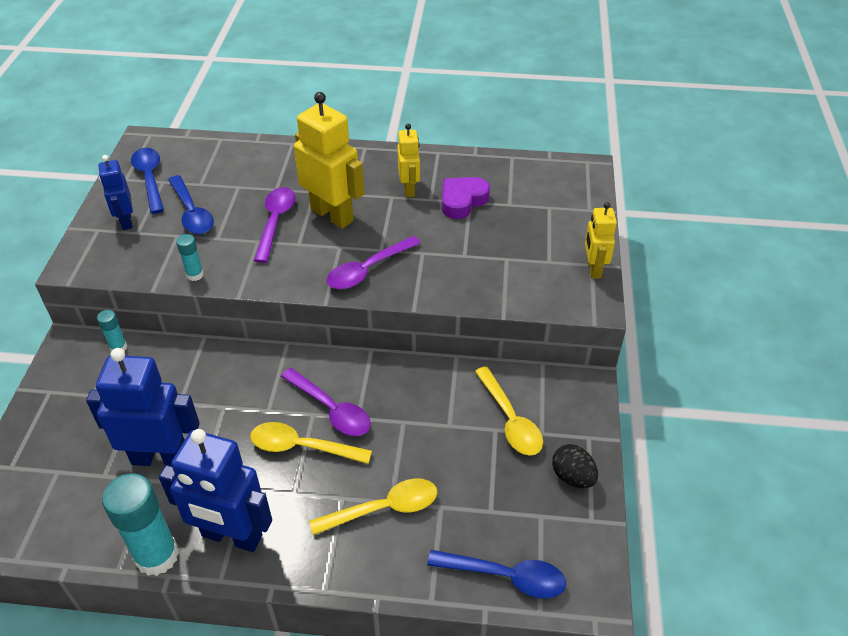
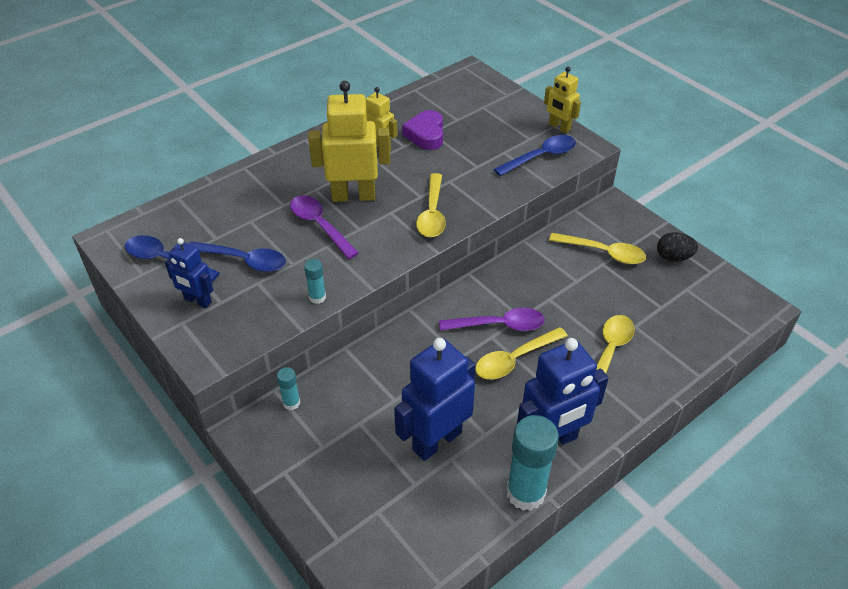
camera: 45 degrees left, 0 degrees up
purple spoon [327,236,421,289] -> yellow spoon [416,173,446,237]
blue spoon [427,550,566,599] -> blue spoon moved to [494,135,576,176]

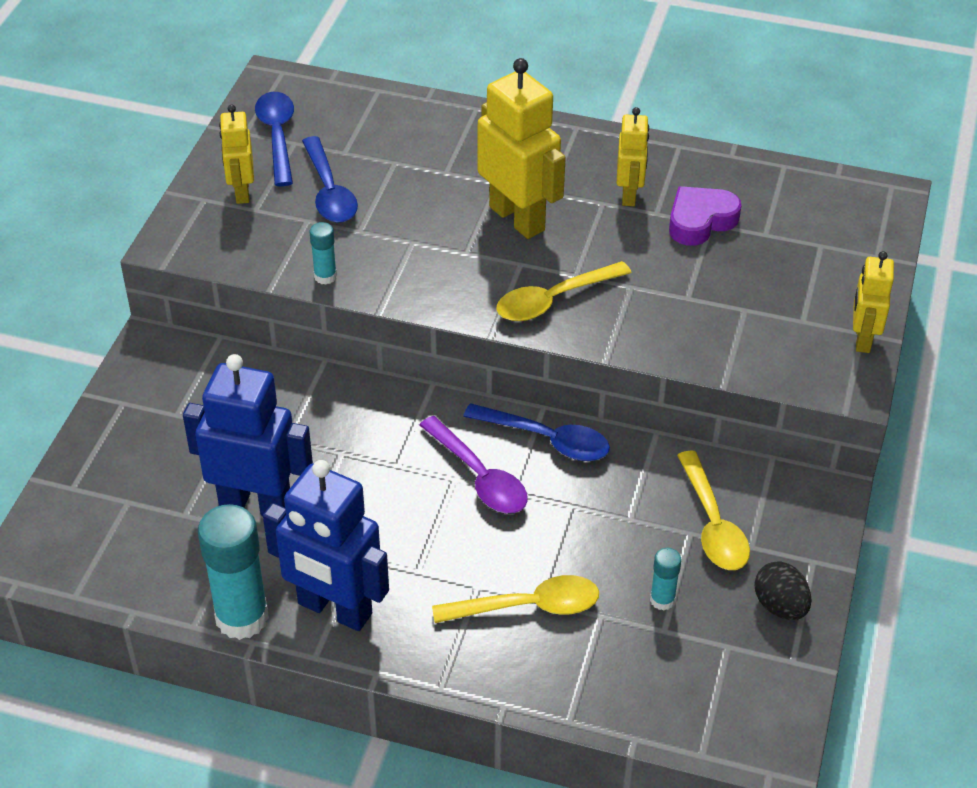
camera: 55 degrees right, 0 degrees up
blue robot [165,238,213,308] -> yellow robot [219,105,254,204]
turquoise glue stick [277,367,300,410] -> turquoise glue stick moved to [650,548,681,611]
purple spoon [290,195,359,259] -> none
yellow spoon [475,327,568,379] -> none
blue spoon [494,135,576,176] -> blue spoon moved to [463,403,610,461]

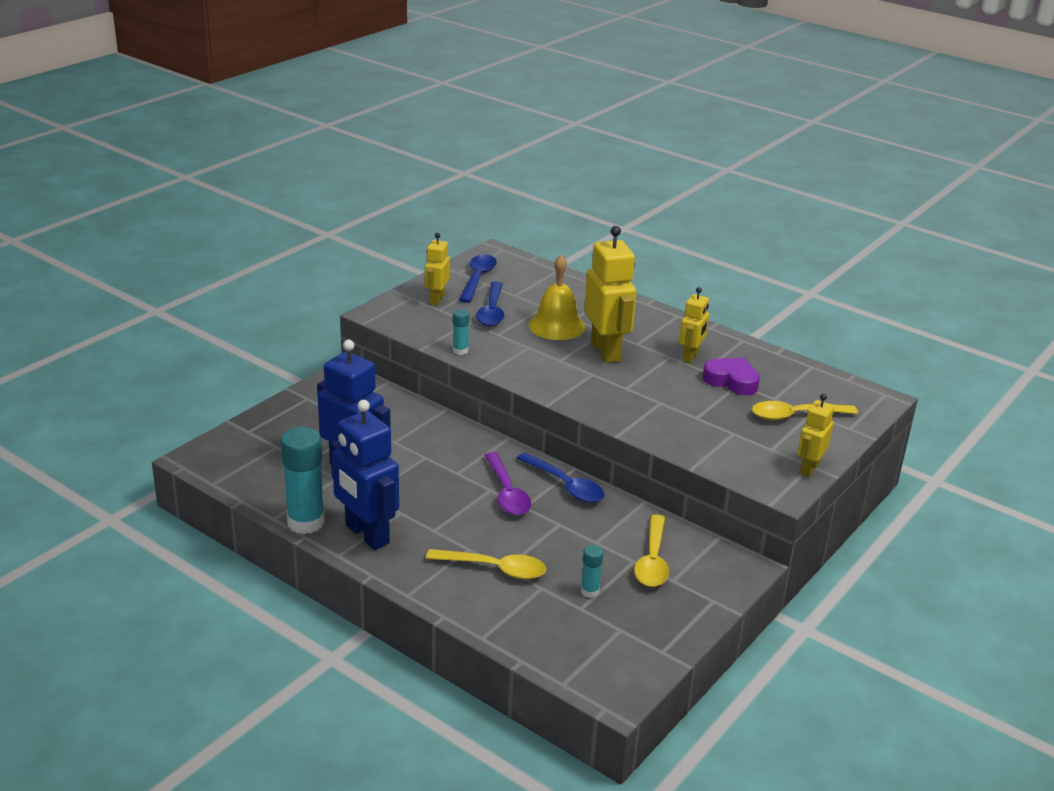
camera: 20 degrees right, 15 degrees down
yellow spoon [496,261,632,321] -> yellow spoon moved to [752,401,858,420]
purple heart [669,186,742,246] -> purple heart turned 45 degrees clockwise [703,357,760,395]
black egg [754,561,811,620] -> none
none -> yellow bell [528,255,585,340]

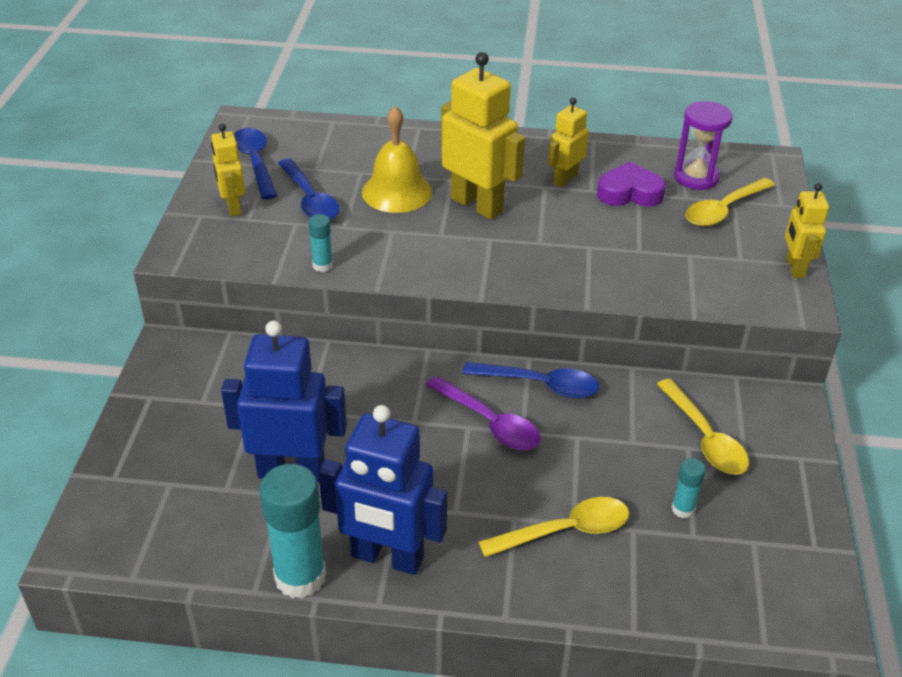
camera: 30 degrees left, 10 degrees up
yellow robot [679,287,709,363] -> yellow robot turned 135 degrees counterclockwise [548,98,589,187]
none -> purple hourglass [674,101,733,190]

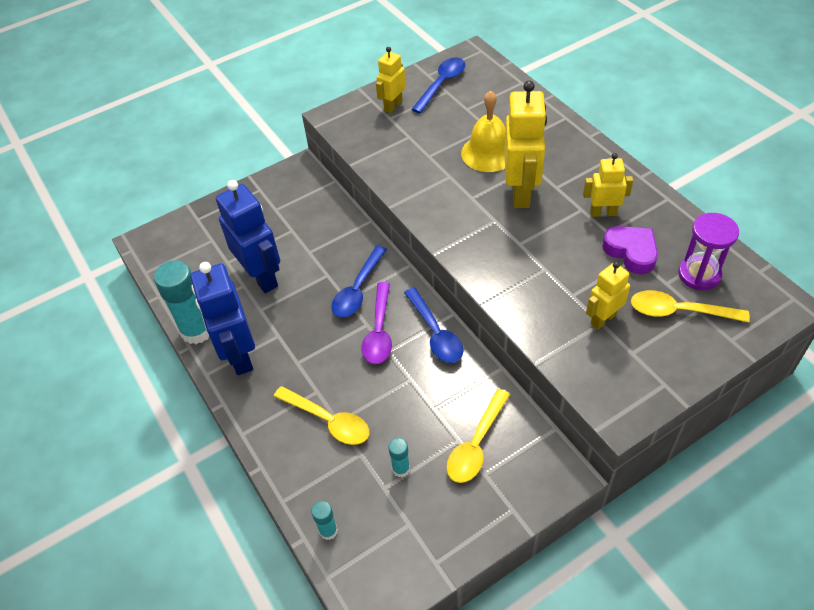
camera: 55 degrees right, 10 degrees up
blue spoon [278,159,340,220] -> blue spoon moved to [331,246,387,318]
turquoise glue stick [308,214,333,272] -> turquoise glue stick moved to [311,501,338,540]
yellow robot [785,183,829,278] -> yellow robot moved to [586,262,630,330]

